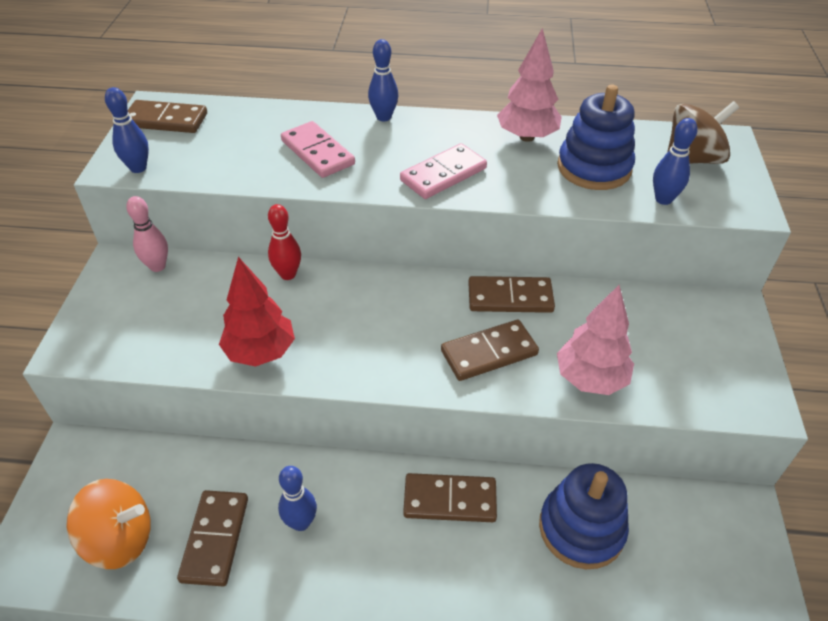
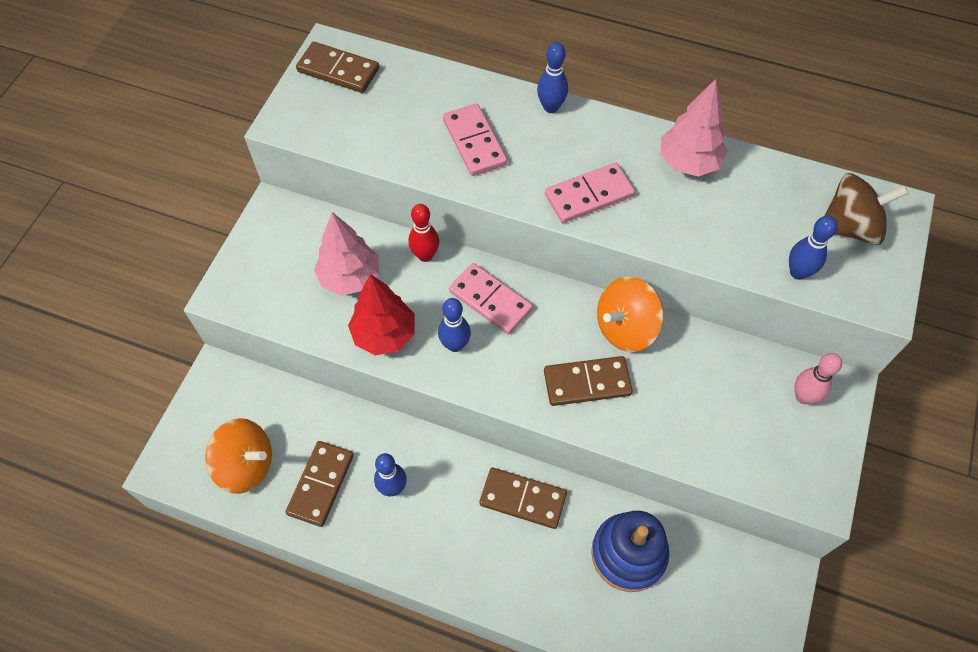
camera: 15 degrees right, 15 degrees up
blue bowling pin [105,87,149,173] -> blue bowling pin moved to [438,298,471,352]
pink bowling pin [126,196,168,272] -> pink bowling pin moved to [794,353,842,404]
brown domino [468,276,555,313] -> orange spinning top [597,277,664,352]
blue stacking toy [557,85,635,190] -> none
pink tree [557,285,634,395] -> pink tree moved to [314,212,379,296]
none -> pink domino [449,263,533,334]

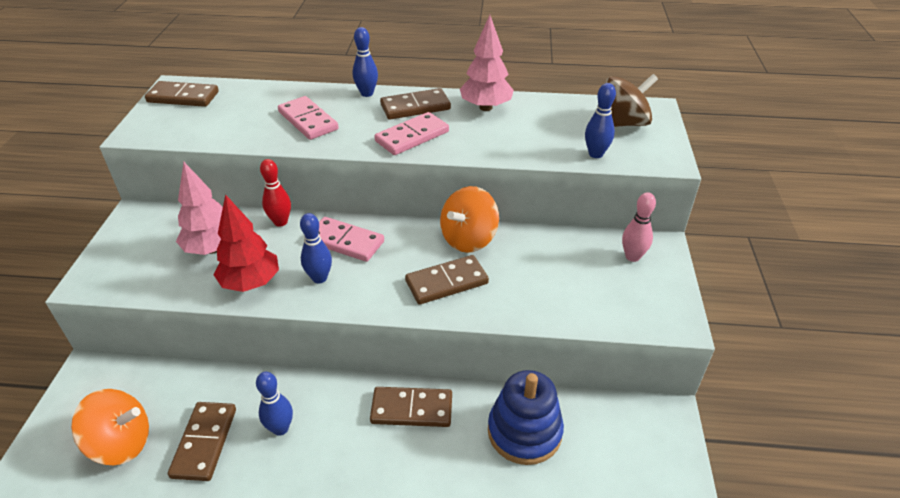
camera: 15 degrees left, 20 degrees down
none -> brown domino [380,88,451,119]

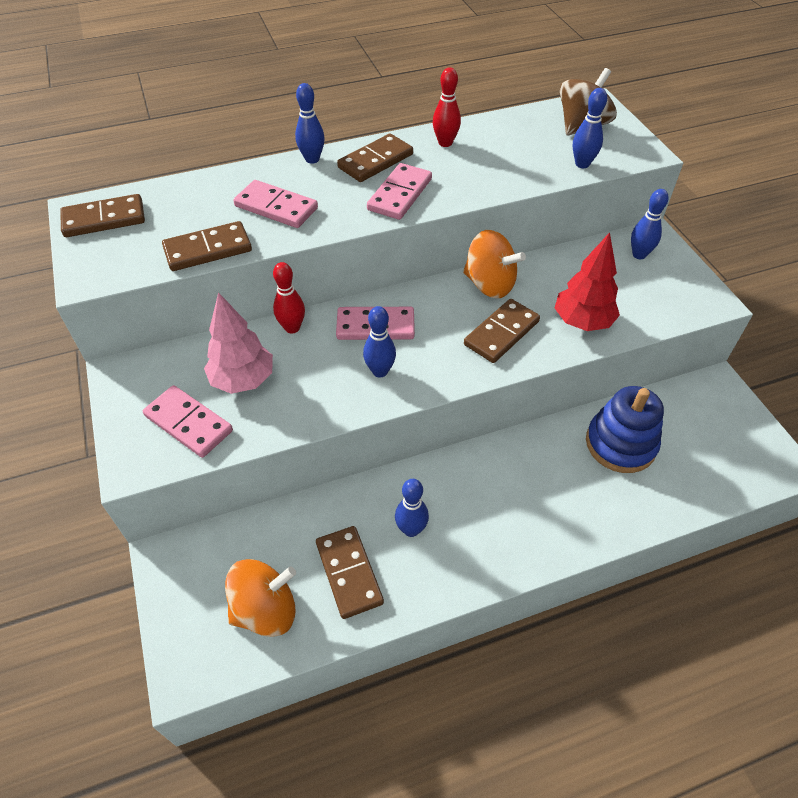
camera: 25 degrees left, 10 degrees up
red tree [214,194,279,292] -> red tree moved to [555,232,620,331]
brown domino [370,387,452,427] -> brown domino moved to [162,221,252,271]
orange spinning top [440,186,499,253] -> orange spinning top turned 75 degrees counterclockwise [463,230,526,299]
pink tree [460,15,514,111] -> red bowling pin [433,67,461,147]
pink bowling pin [622,192,656,262] -> blue bowling pin [631,189,669,259]
none -> pink domino [143,385,233,458]

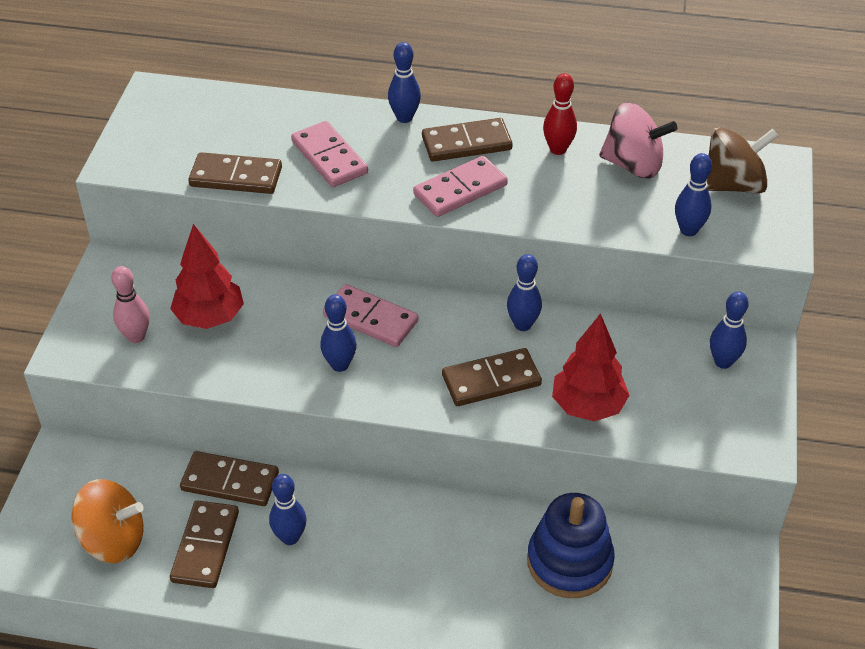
camera: 30 degrees right, 5 degrees down
brown domino [60,194,145,237] -> brown domino moved to [180,451,279,506]
pink domino [143,385,233,458] -> pink bowling pin [111,266,150,343]
pink tree [204,292,273,394] -> red tree [170,224,244,329]
red bowling pin [273,262,305,334] -> none
orange spinning top [463,230,526,299] -> blue bowling pin [507,254,542,331]
none -> pink spinning top [599,103,677,179]

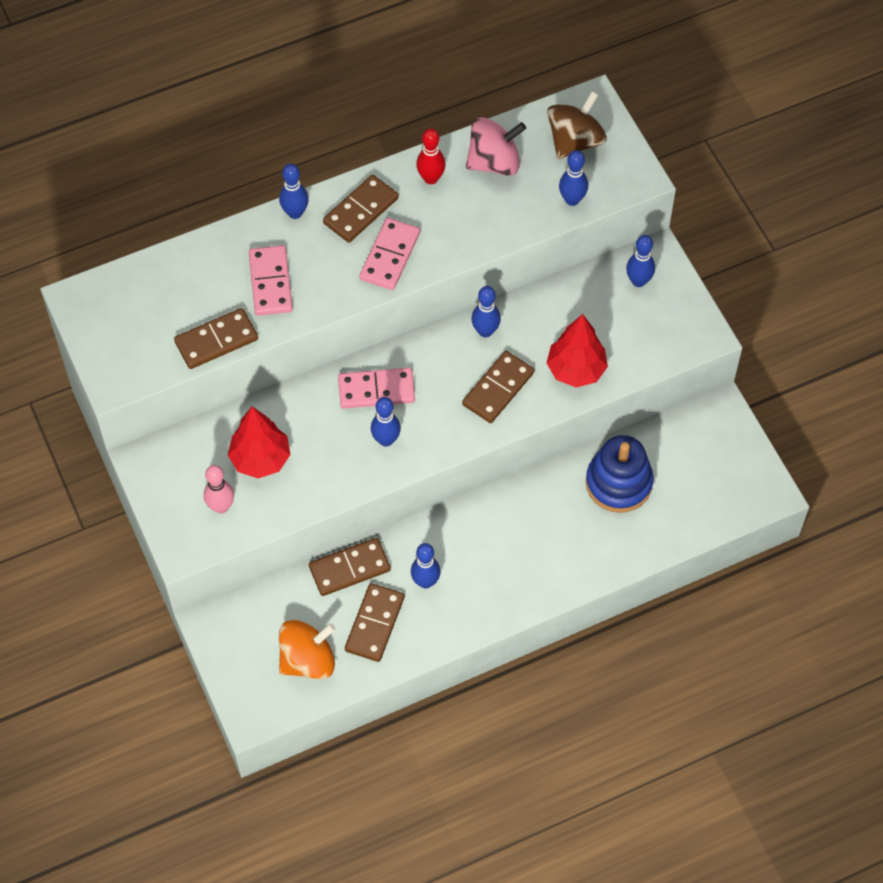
camera: 35 degrees left, 15 degrees up
brown domino [170,500,239,588] -> brown domino turned 45 degrees clockwise [345,583,404,662]
pink domino [291,121,368,187] -> pink domino turned 60 degrees clockwise [249,245,293,316]

